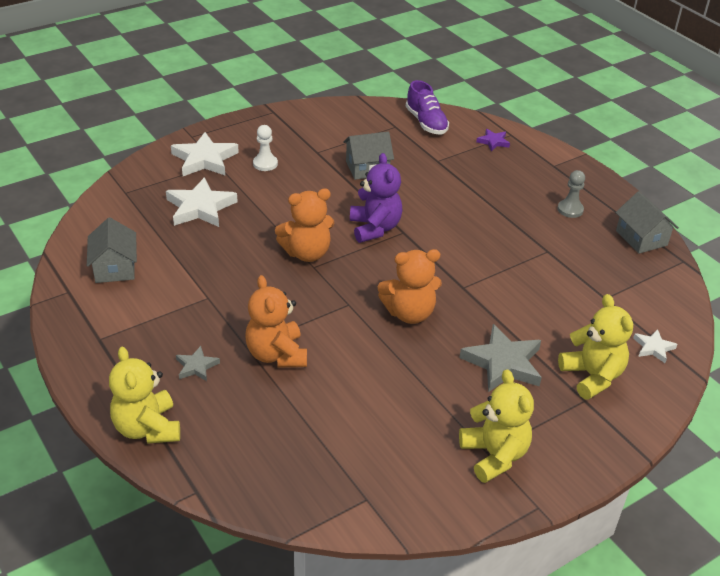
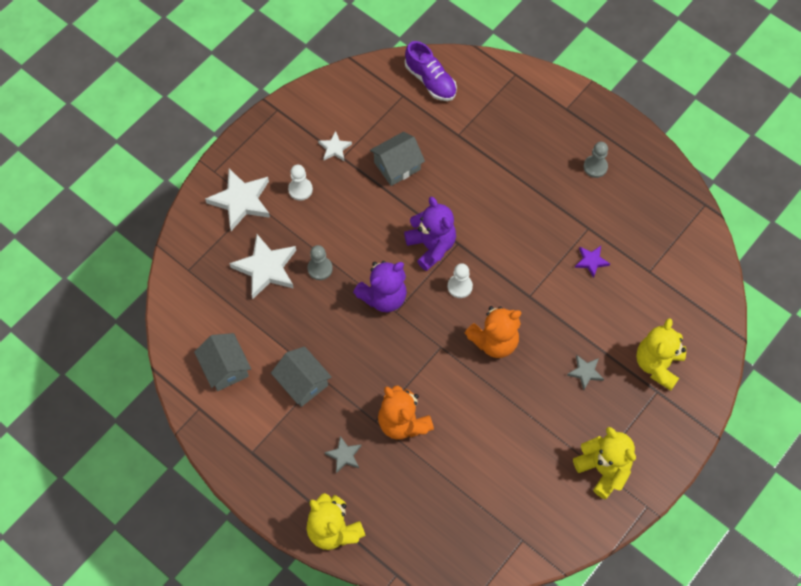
camera: 15 degrees left, 25 degrees up
orange teddy bear [275,188,335,262] -> purple teddy bear [353,261,407,312]
grey star [459,324,542,392] -> grey star [567,355,604,390], size x0.52
purple star [476,129,510,151] -> purple star moved to [575,246,610,278]
yellow teddy bear [558,294,633,400] -> yellow teddy bear turned 120 degrees counterclockwise [636,318,686,391]
grey house [615,191,679,254] -> grey house moved to [271,346,332,407]
white star [633,329,677,363] -> white star moved to [318,131,352,161]
none -> grey pawn [308,245,333,280]
none -> white pawn [448,263,473,298]

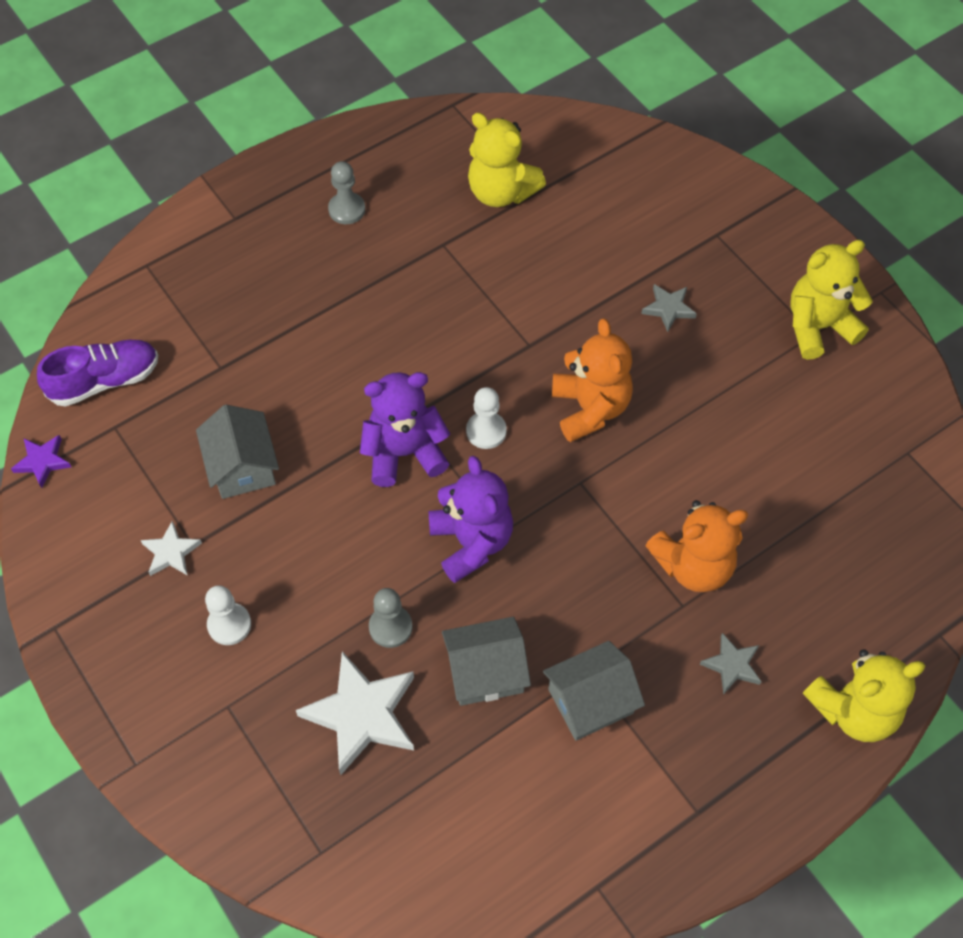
camera: 75 degrees left, 5 degrees down
grey house [194,333,251,391] -> grey house moved to [442,617,531,706]
white star [205,169,270,231] -> none
purple star [575,246,610,278] -> purple star moved to [11,435,71,488]
yellow teddy bear [636,318,686,391] -> yellow teddy bear moved to [468,113,546,207]

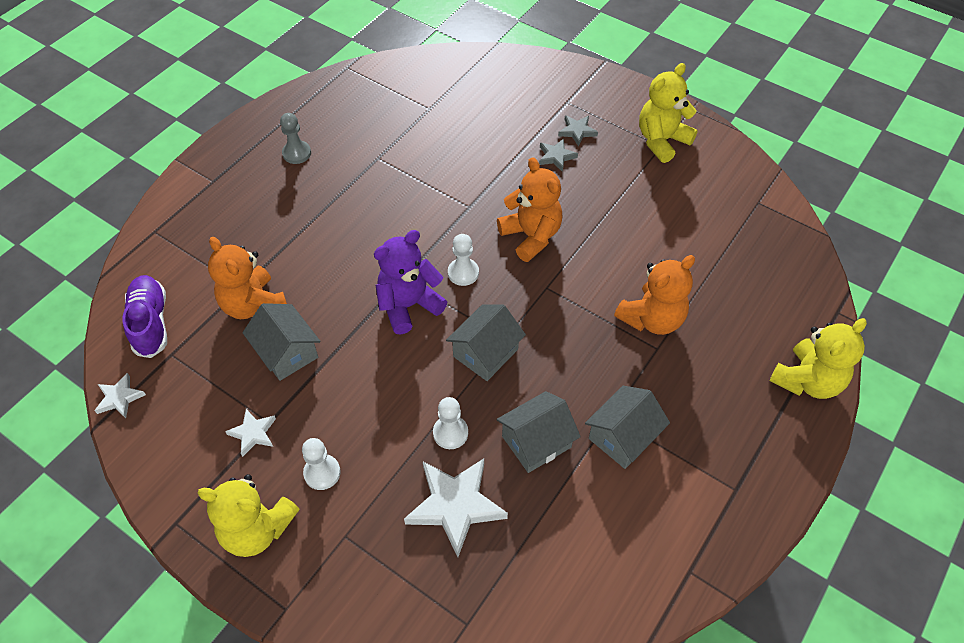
camera: 20 degrees left, 5 degrees down
purple star [11,435,71,488] -> white star [94,373,146,418]
purple shoe [37,340,158,406] -> purple shoe turned 60 degrees counterclockwise [122,275,167,358]
grey pawn [369,588,413,648] -> white pawn [433,397,468,449]
purple teddy bear [428,456,513,583] -> grey house [446,304,526,381]
yellow teddy bear [468,113,546,207] -> yellow teddy bear moved to [197,474,299,557]
grey star [700,633,762,695] -> grey star moved to [558,116,598,147]
none -> orange teddy bear [208,237,287,319]

